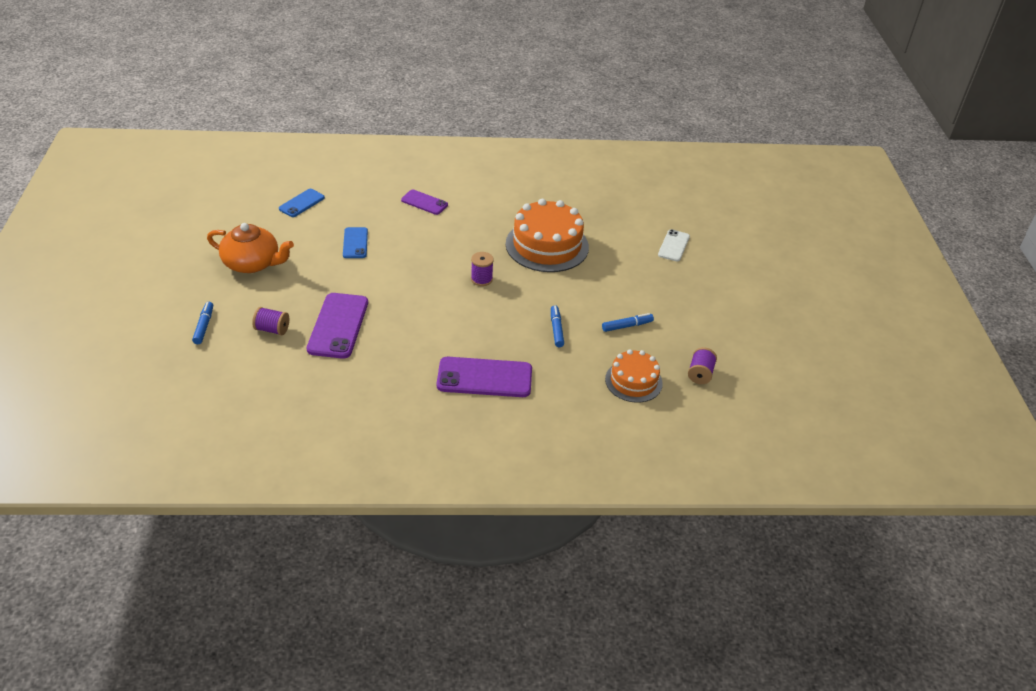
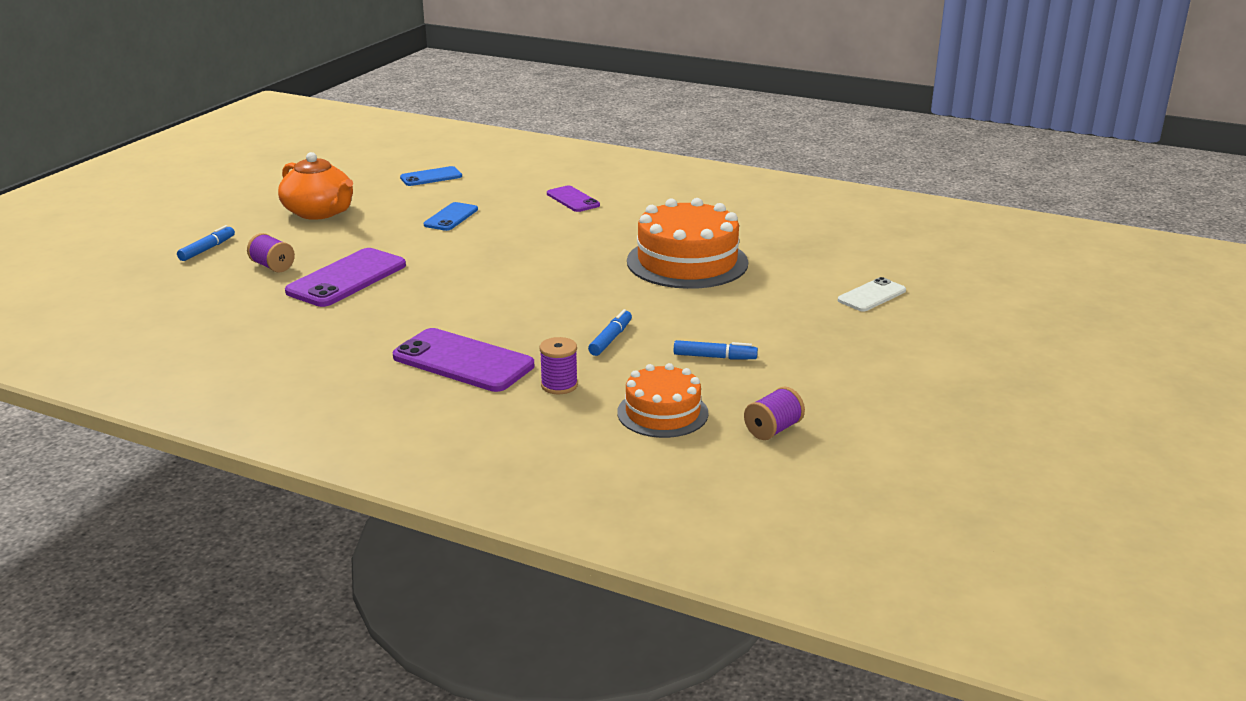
camera: 30 degrees right, 15 degrees down
purple spool [471,252,494,286] -> purple spool moved to [540,337,578,394]

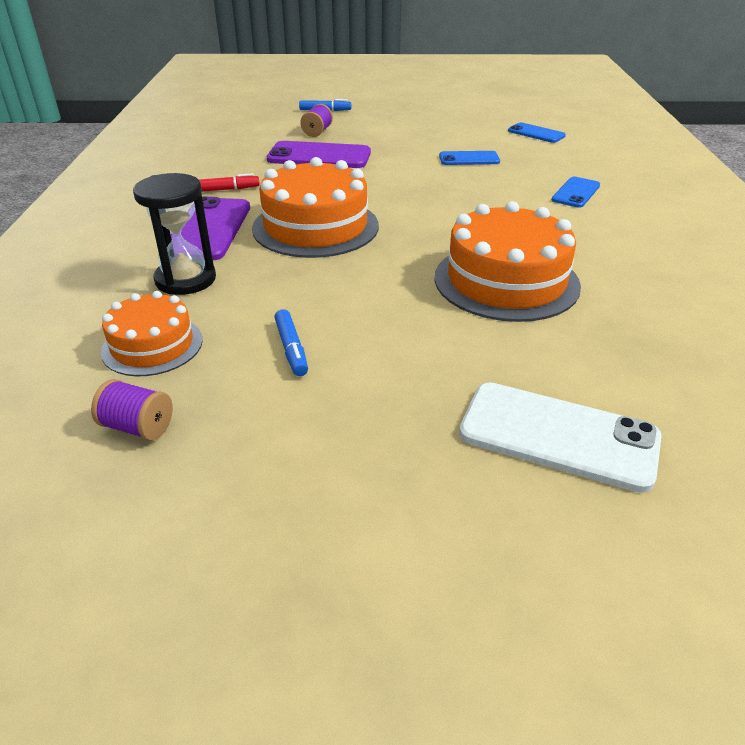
camera: 65 degrees right, 10 degrees up
orange teapot [278,152,353,220] -> none
purple spool [540,337,578,394] -> black hourglass [133,173,216,295]
purple phone [547,186,600,212] -> blue phone [552,177,600,208]
blue marker [588,309,632,356] -> none
white phone [838,277,906,311] -> white phone [459,383,662,493], size x1.71
none -> red marker [199,173,260,192]
none -> orange cake [252,157,379,258]

